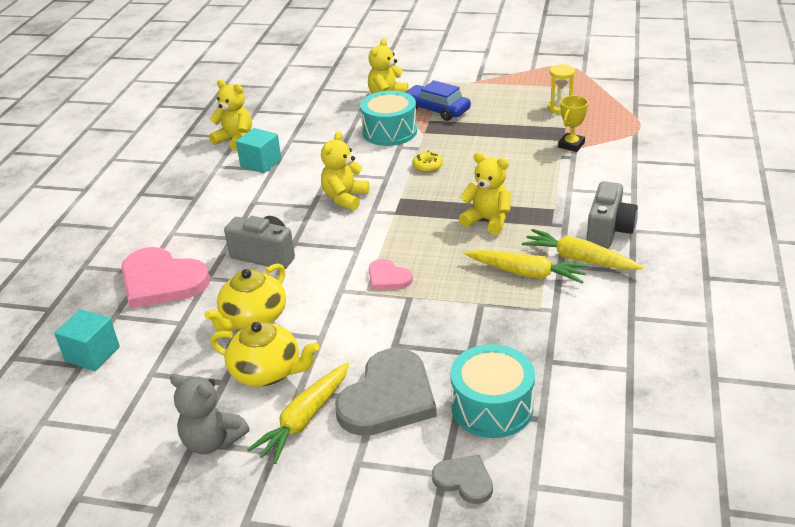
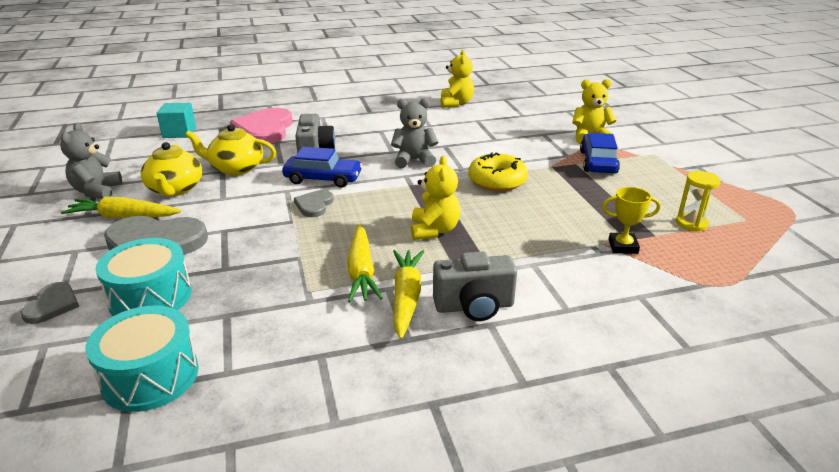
camera: 60 degrees right, 5 degrees down
turquoise cube [236,128,282,174] -> none
yellow teddy bear [321,131,369,211] -> grey teddy bear [391,98,438,168]
turquoise drum [360,91,417,146] -> turquoise drum moved to [85,306,199,412]
pink heart [369,259,413,290] -> grey heart [294,190,334,217]
yellow donut [412,151,443,172] -> yellow donut [468,152,528,192], size x1.91
none -> blue car [282,147,363,188]

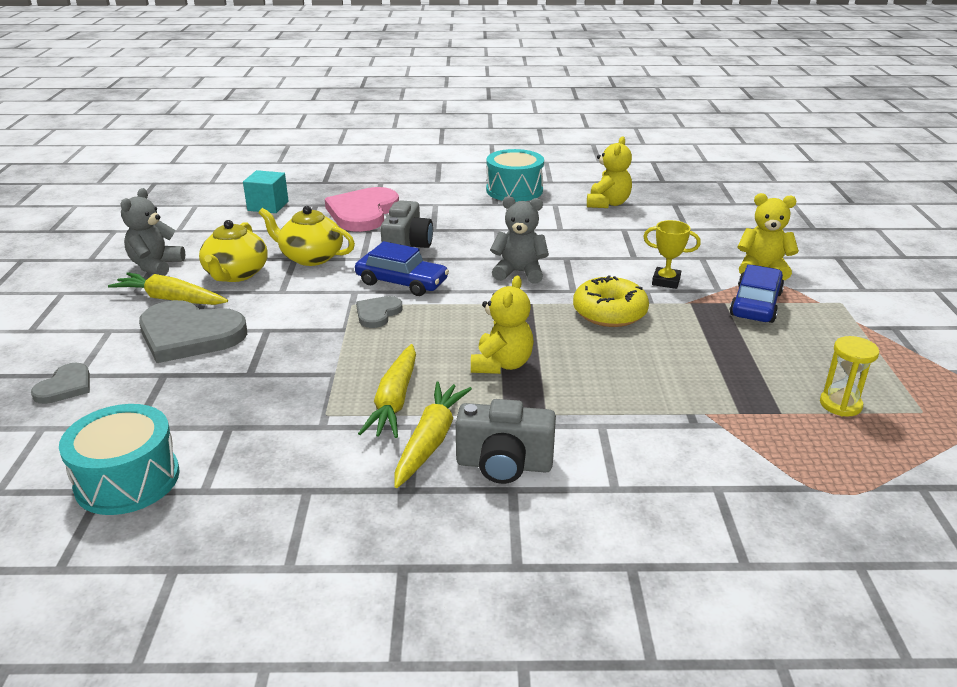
camera: 15 degrees right, 0 degrees up
turquoise drum [96,238,192,316] -> turquoise drum moved to [486,149,544,202]
yellow trophy [602,187,661,254] -> yellow trophy moved to [643,220,701,289]

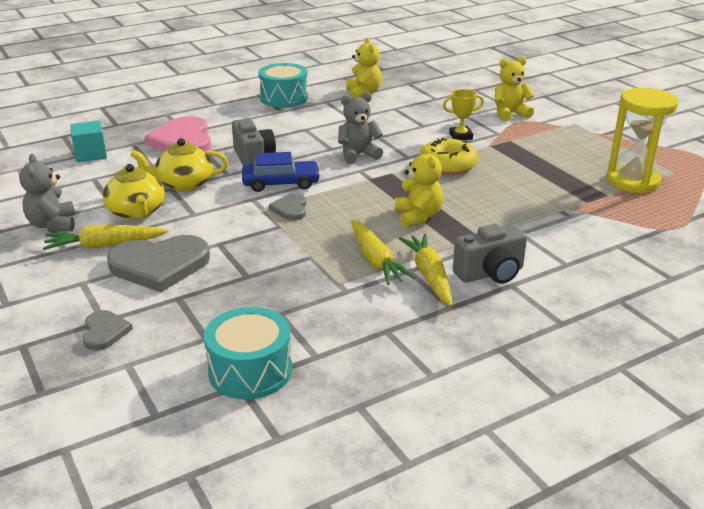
camera: 30 degrees left, 0 degrees up
blue car [729,265,784,323] -> none
yellow hourglass [820,336,879,416] -> yellow hourglass [606,88,678,194], size x1.93

